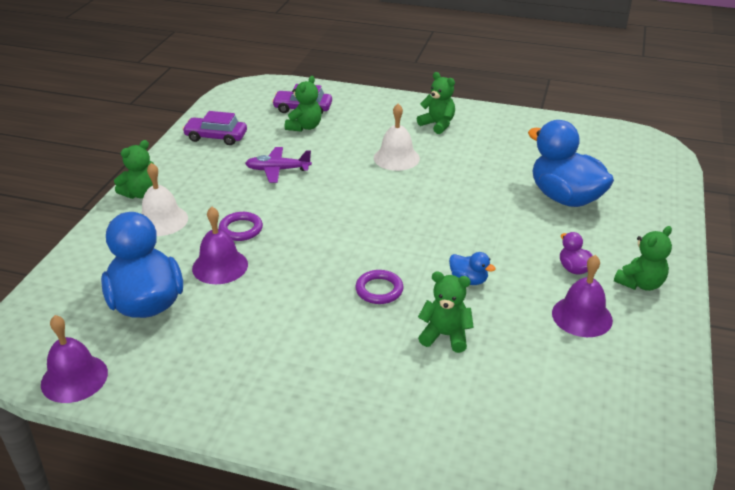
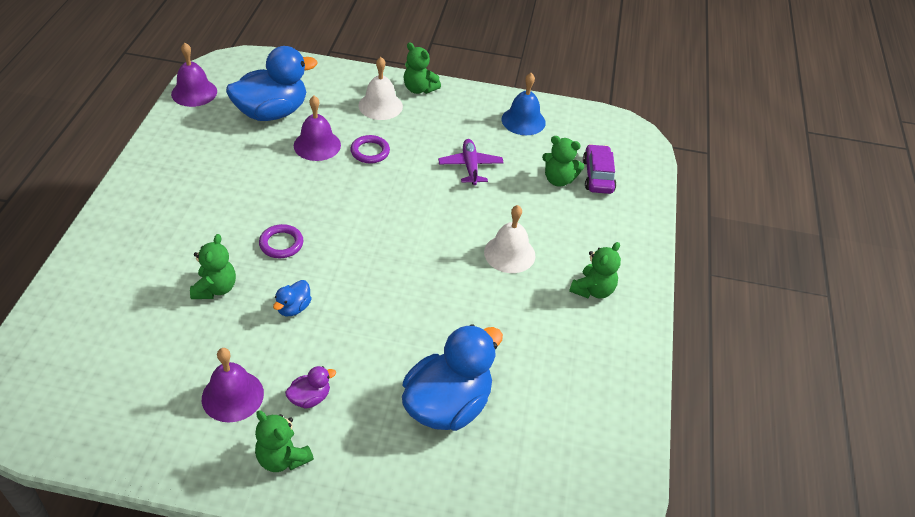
camera: 80 degrees right, 10 degrees up
purple car [182,111,247,145] -> blue bell [502,73,546,135]

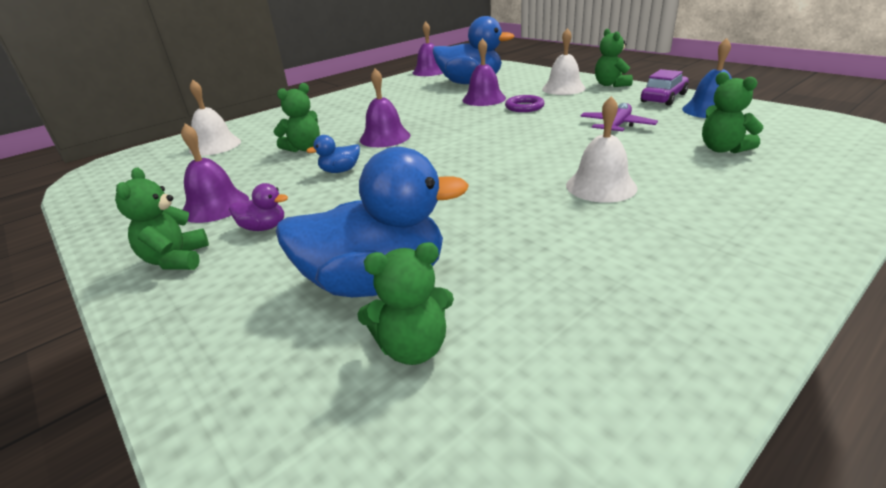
camera: 45 degrees right, 15 degrees down
purple ring [259,224,303,258] -> purple bell [360,68,410,147]
green teddy bear [569,242,621,299] -> green teddy bear moved to [357,242,454,365]
purple car [583,144,616,194] -> purple car moved to [641,69,689,106]
none -> white bell [189,79,241,156]

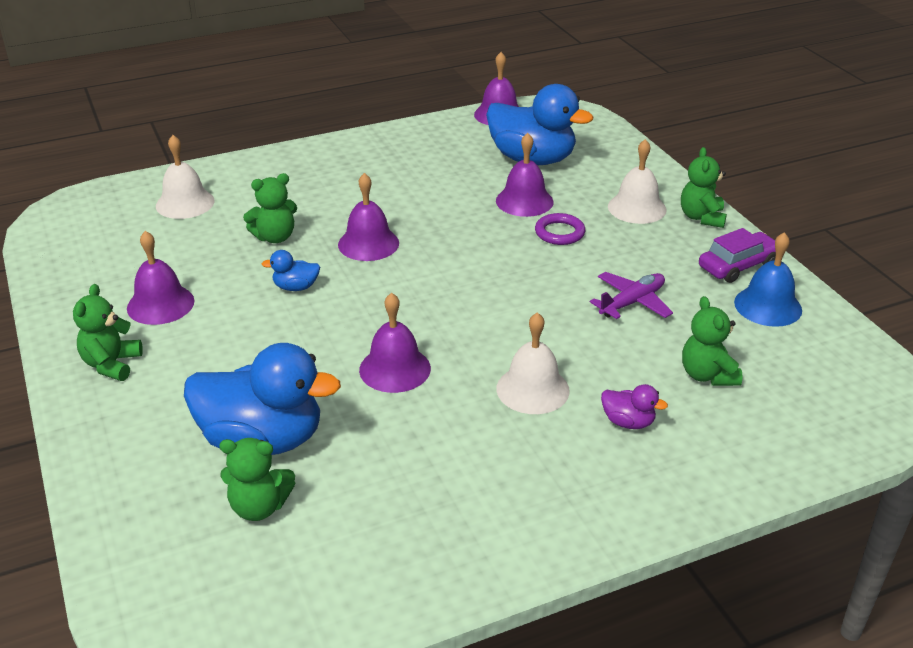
camera: 15 degrees right, 5 degrees up
purple duck [229,183,288,231] -> purple duck moved to [601,384,668,429]
none -> purple bell [359,293,431,393]

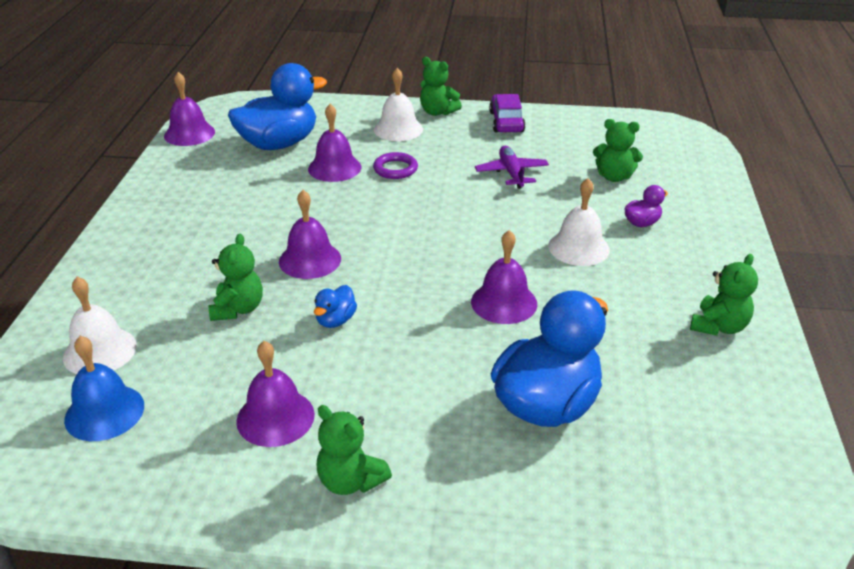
camera: 60 degrees left, 0 degrees up
green teddy bear [219,438,295,521] -> green teddy bear moved to [690,254,758,336]
blue bell [734,232,802,327] -> blue bell moved to [64,336,144,441]

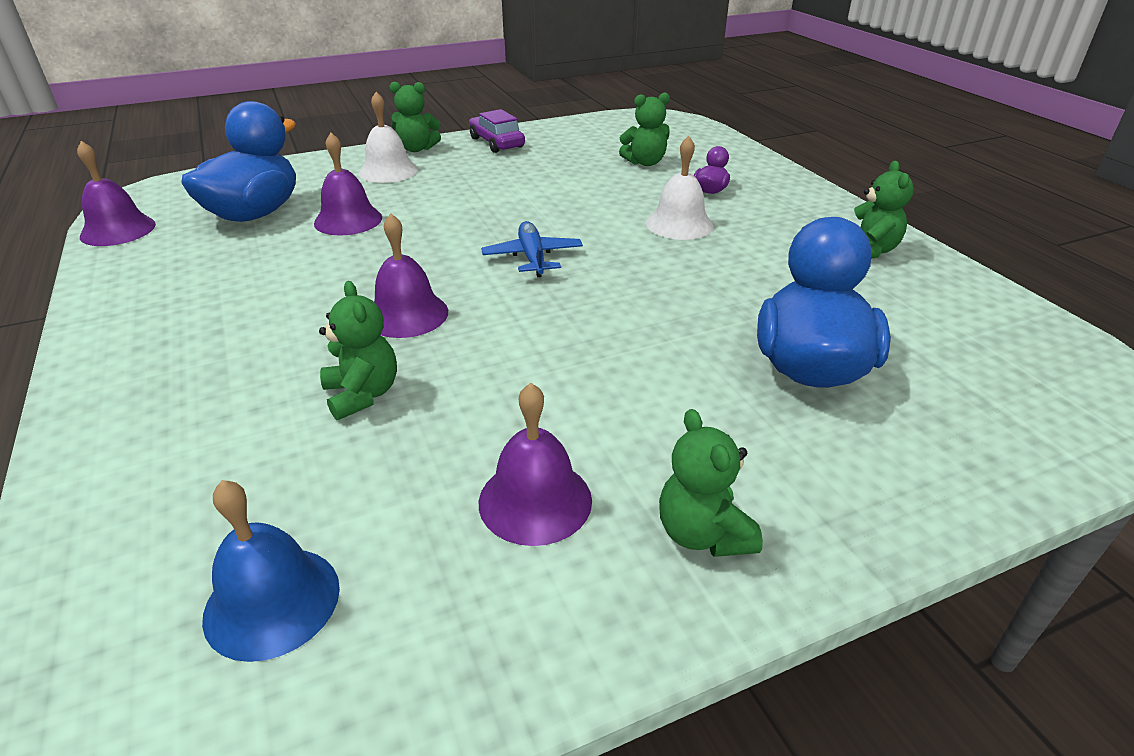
camera: 30 degrees left, 0 degrees up
white bell [63,277,137,374] -> none
blue duck [314,285,357,328] -> none
green teddy bear [317,405,392,495] -> green teddy bear turned 60 degrees clockwise [659,409,763,557]
purple ring [373,152,418,179] -> none
purple bell [471,230,537,324] -> none
purple plane [475,146,549,189] -> none
none -> blue plane [481,221,583,277]

